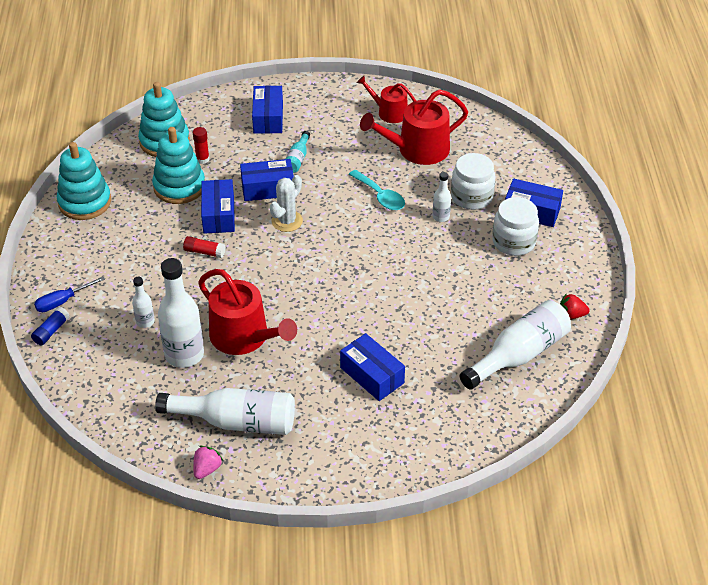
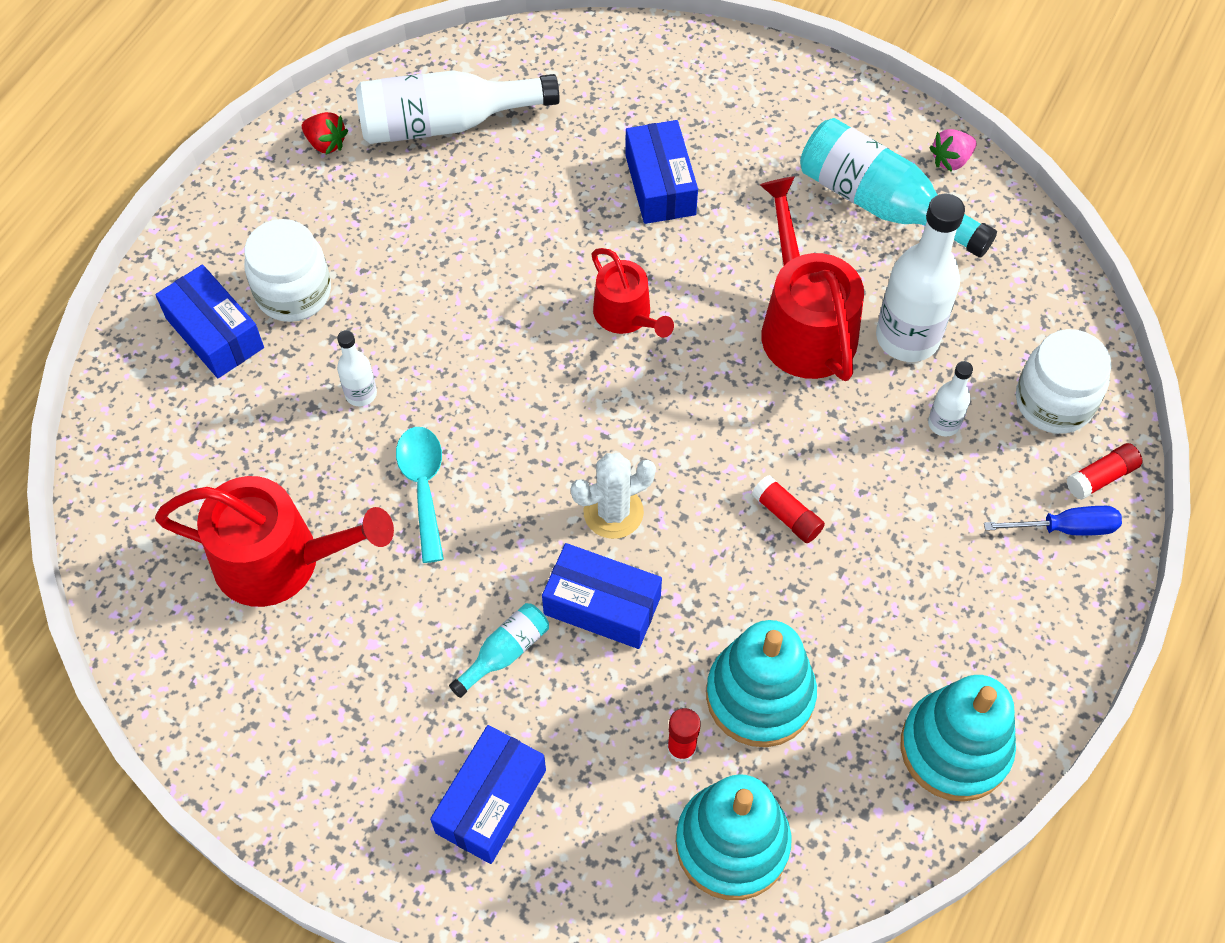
camera: 150 degrees left, 15 degrees up
blue glue stick [31,307,70,346] -> red glue stick [1066,443,1143,500]
white bottle [155,388,295,435] -> turquoise bottle [800,118,997,258]
blue box [201,179,235,234] -> none
red watering can [357,76,416,123] -> red watering can moved to [592,248,674,338]
white jar [451,153,495,210] -> white jar moved to [1016,329,1112,434]

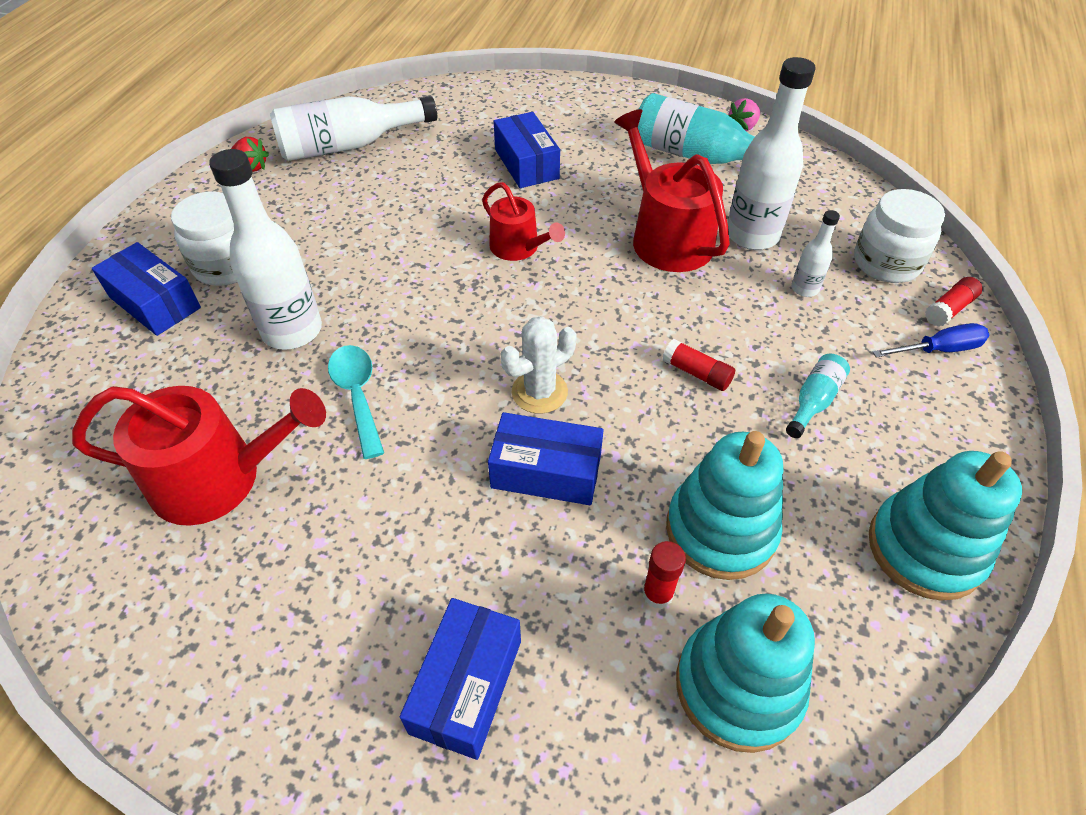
camera: 10 degrees left, 10 degrees down
white bottle [337,330,377,406] -> white bottle [209,149,322,350], size x2.06
turquoise bottle [449,603,549,698] -> turquoise bottle moved to [786,354,850,438]

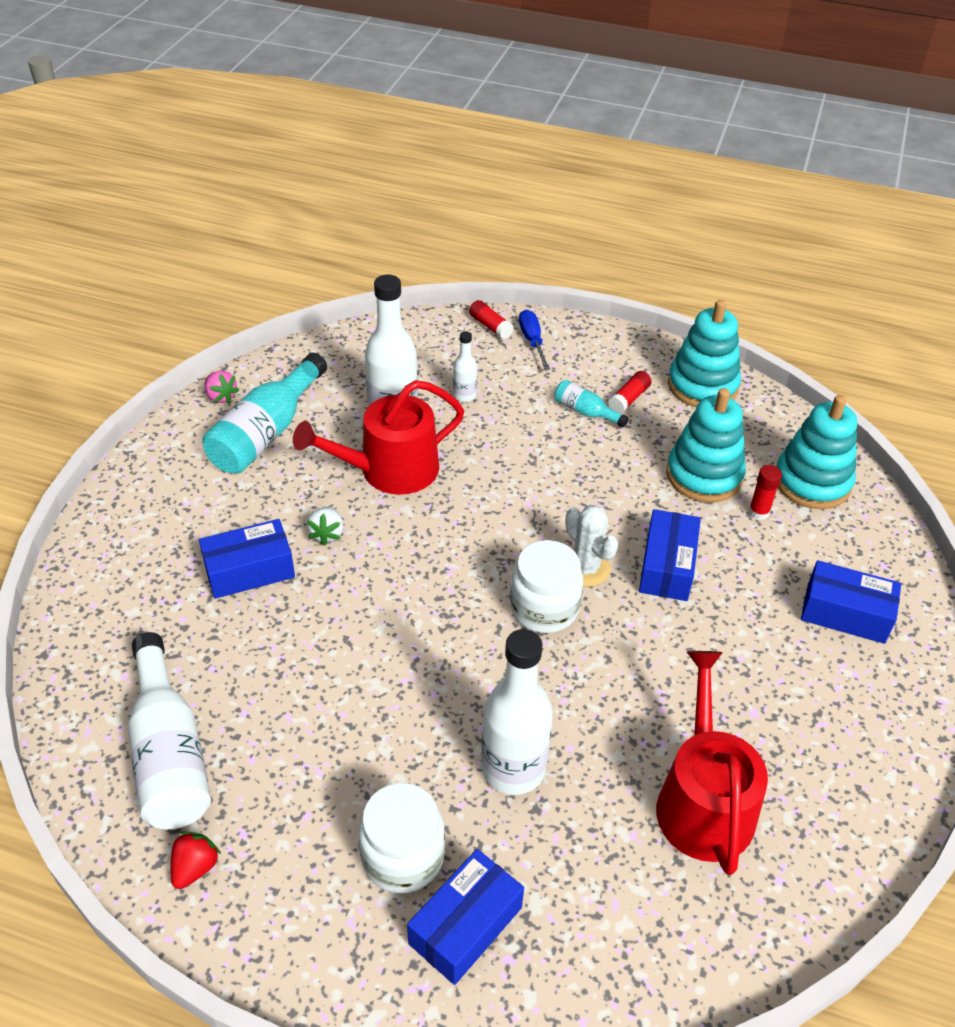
camera: 90 degrees left, 5 degrees down
turquoise spoon [328,345,384,459] -> none
red watering can [482,182,565,261] -> none
red glue stick [662,339,735,391] -> red glue stick moved to [608,371,652,414]
white jar [854,189,945,283] -> white jar moved to [510,540,583,633]
none -> white strawberry [307,506,344,545]

